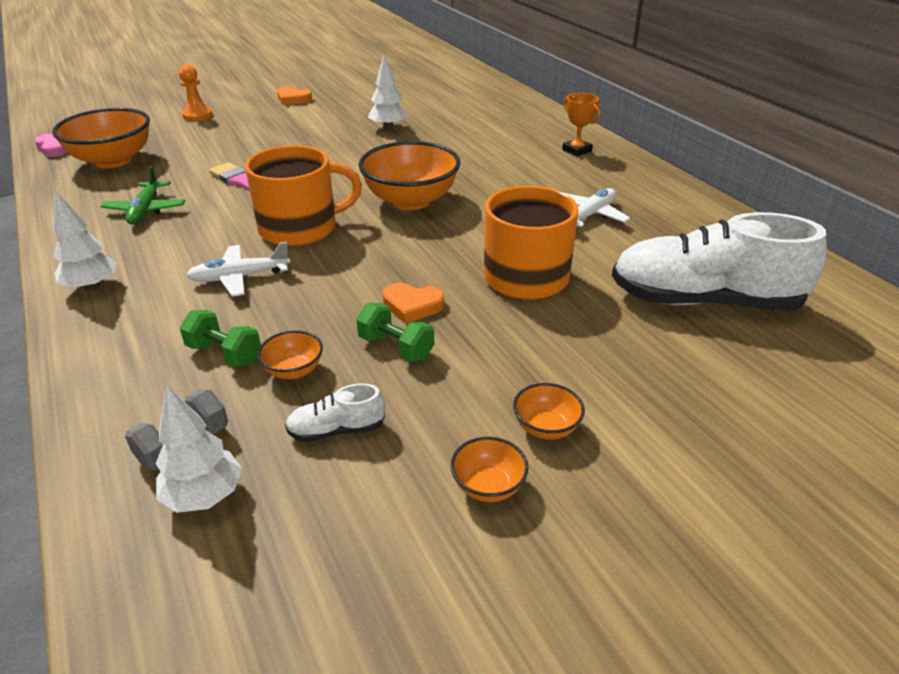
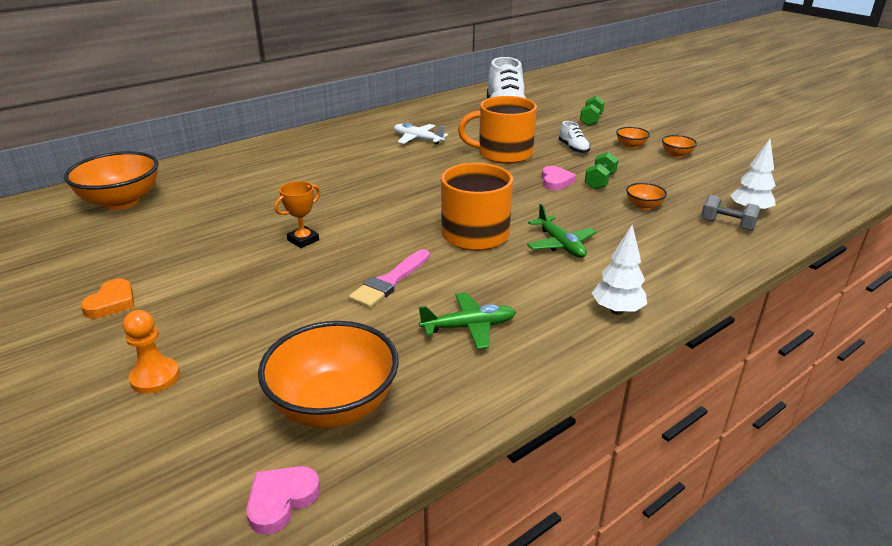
camera: 100 degrees left, 5 degrees down
green dumbbell [180,310,261,367] -> green dumbbell moved to [580,96,605,126]
white plane [186,242,290,297] -> green plane [527,204,596,258]
white shoe [285,383,385,442] -> white shoe moved to [559,121,590,154]
orange bowl [359,141,461,210] -> orange bowl moved to [64,151,159,210]
white tree [368,54,408,130] -> none
orange heart [382,283,444,323] -> pink heart [542,166,576,190]
orange trophy [562,93,600,156] -> orange trophy moved to [275,181,321,248]

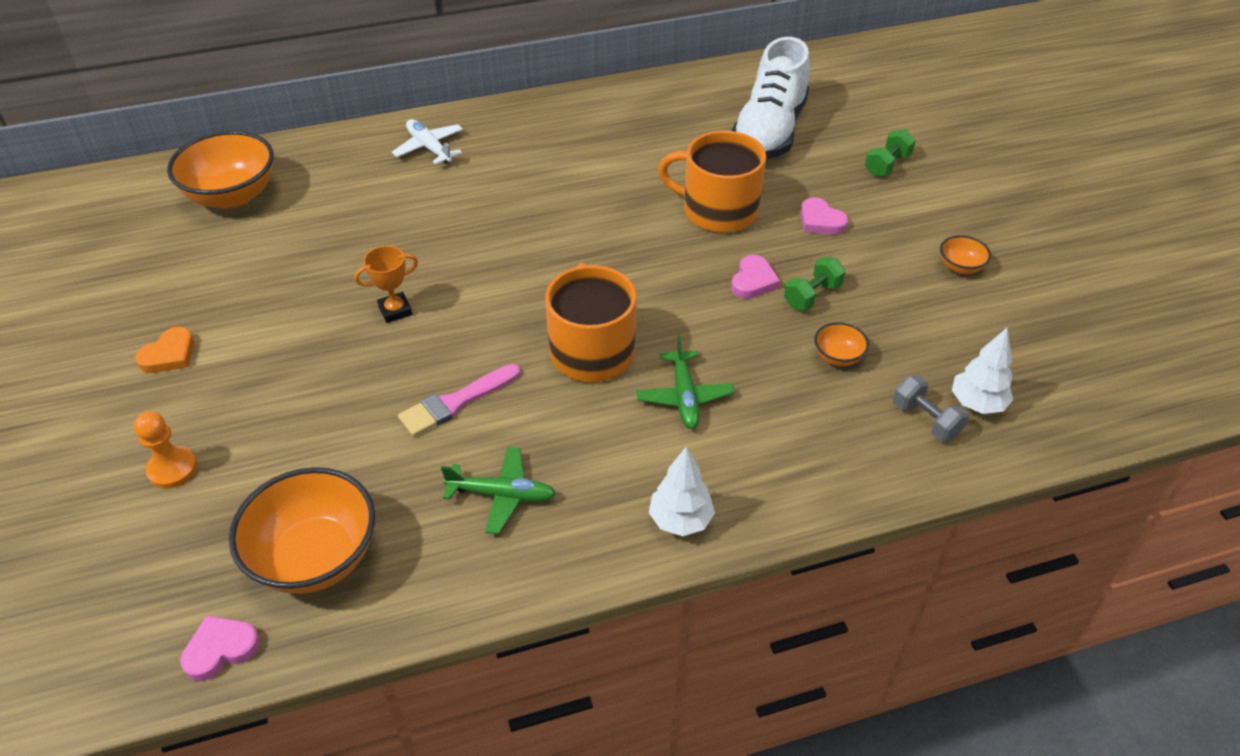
camera: 20 degrees right, 15 degrees up
white plane [394,123,448,144] -> white plane moved to [392,119,463,165]
white shoe [559,121,590,154] -> pink heart [801,197,848,235]
orange bowl [616,127,650,149] -> none

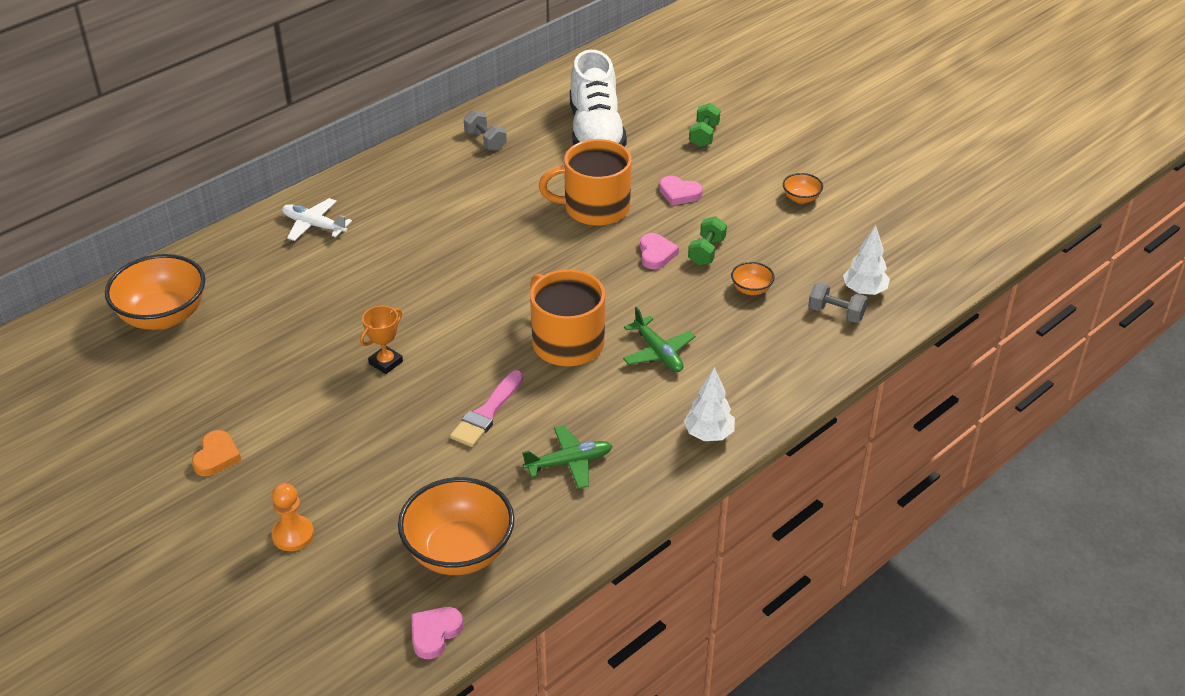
camera: 25 degrees left, 5 degrees down
none -> grey dumbbell [464,110,507,151]

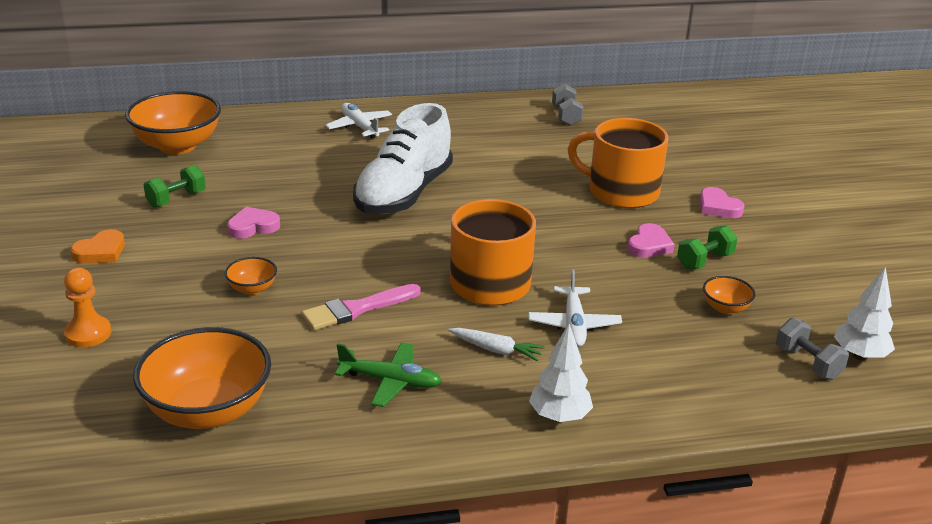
camera: 30 degrees right, 10 degrees down
orange trophy [360,306,403,374] -> none
pink heart [411,607,463,659] -> pink heart moved to [227,207,280,239]
white shoe [570,50,627,147] -> white shoe moved to [353,103,453,214]
green plane [623,307,695,372] -> white plane [528,270,622,347]
green dumbbell [689,103,721,147] -> green dumbbell moved to [144,165,206,208]
orange bowl [783,173,823,204] -> orange bowl moved to [225,257,277,295]
none -> white carrot [448,328,545,361]

